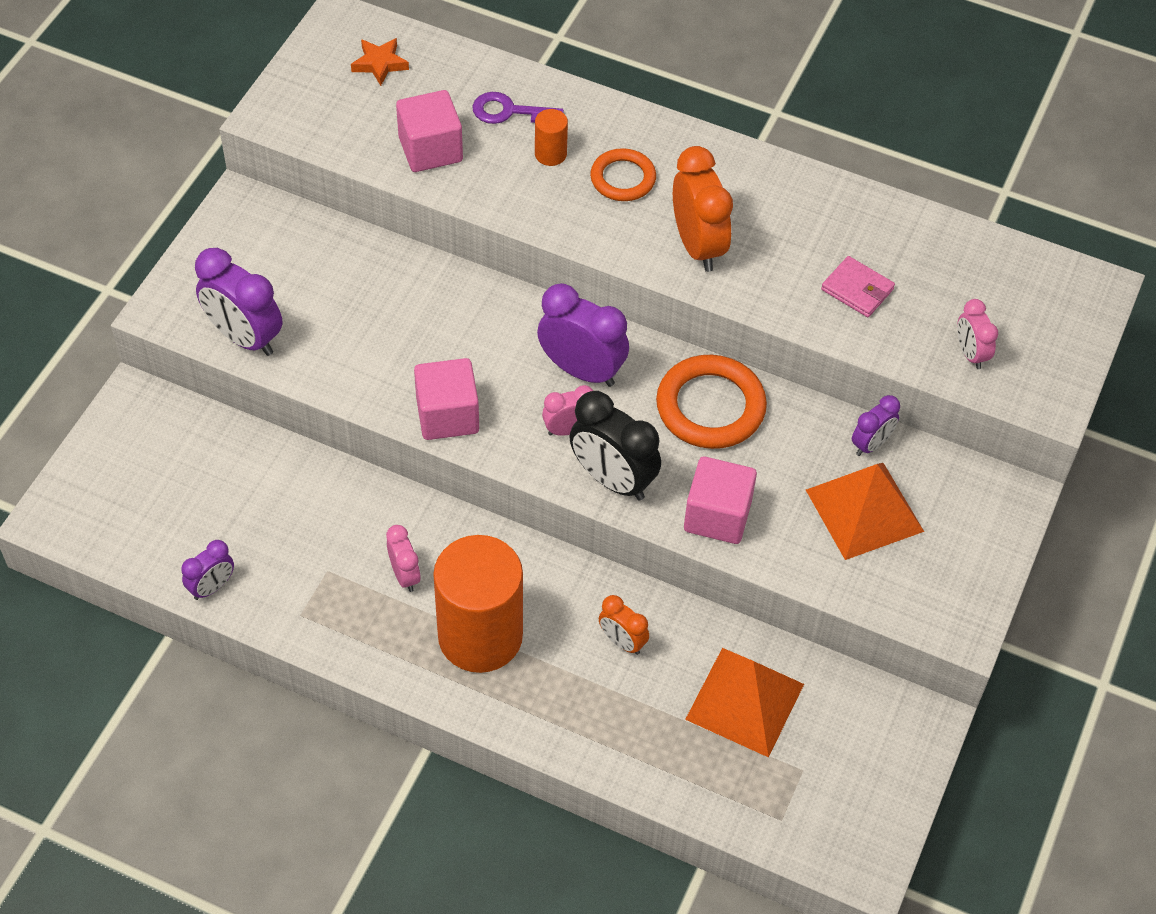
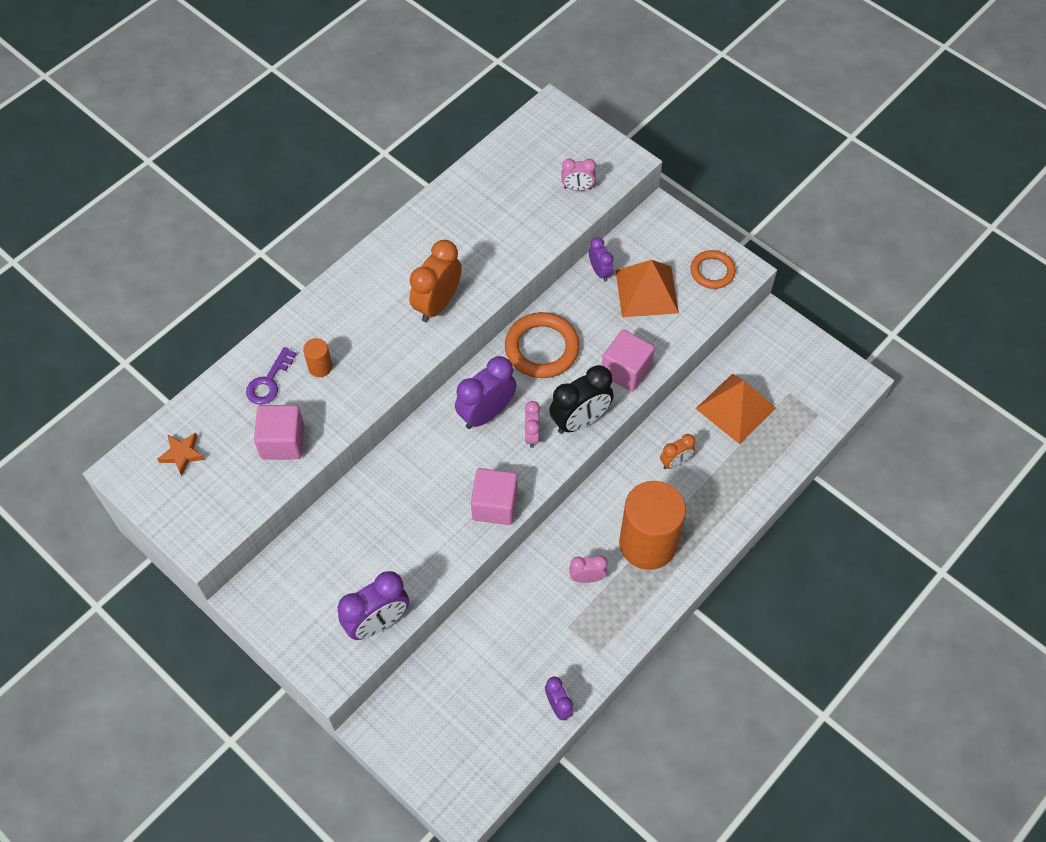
camera: 70 degrees left, 5 degrees up
orange ring [590,148,656,201] -> orange ring moved to [691,250,736,289]
orange clock [673,146,733,272] -> orange clock turned 60 degrees counterclockwise [409,240,462,322]
pink wallet [821,256,895,317] -> none

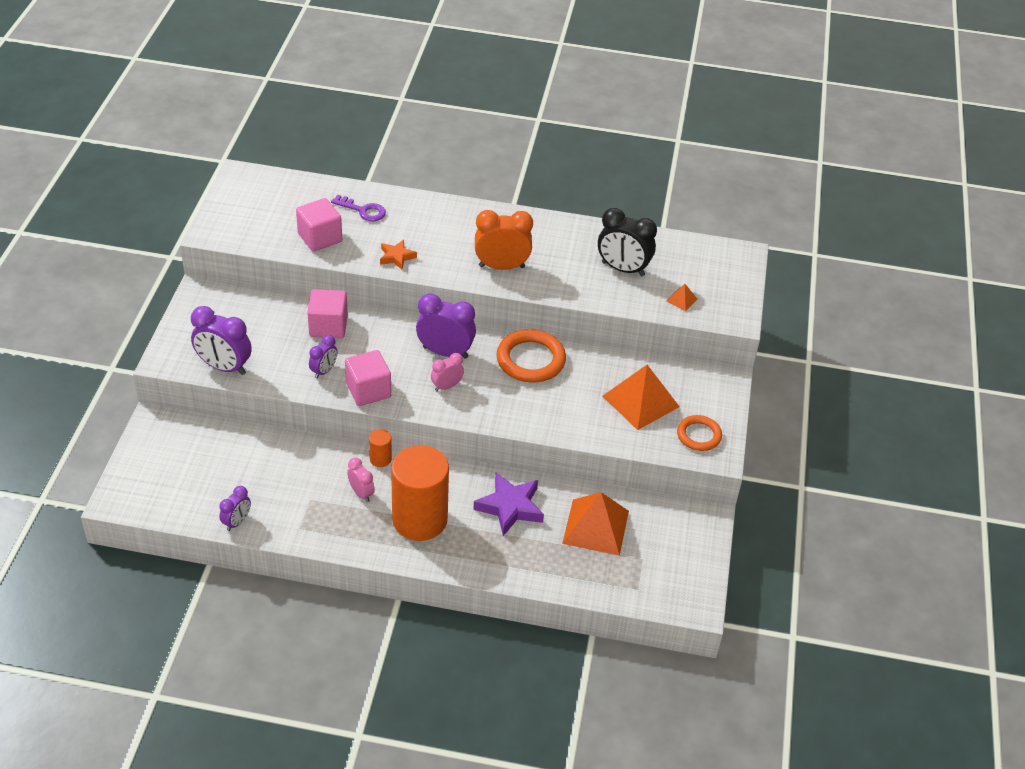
camera: 55 degrees right, 15 degrees down
orange star [157,433,205,476] -> orange star moved to [380,240,417,270]
purple key [246,347,296,405] -> purple key turned 150 degrees counterclockwise [331,195,386,221]
orange cylinder [303,338,332,377] -> orange cylinder moved to [369,429,392,467]
black clock [549,365,614,434] -> black clock moved to [598,208,657,276]
pink clock [561,159,596,191] -> orange pyramid [667,284,697,311]
purple clock [589,237,614,282] -> purple clock moved to [309,335,338,378]
pink cube [602,329,655,391] -> pink cube moved to [307,289,348,338]
orange clock [660,434,695,469] -> purple star [473,473,544,536]

